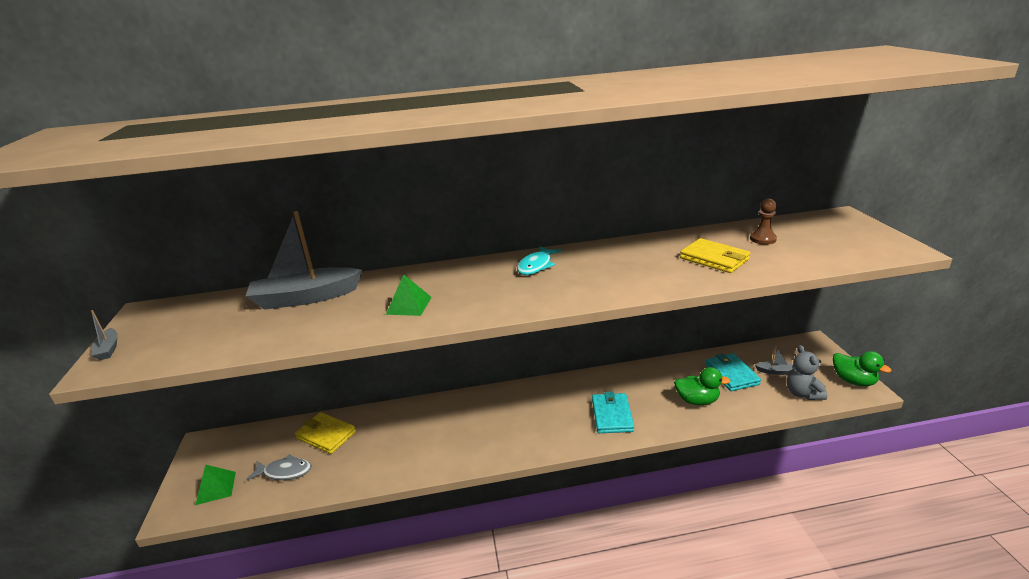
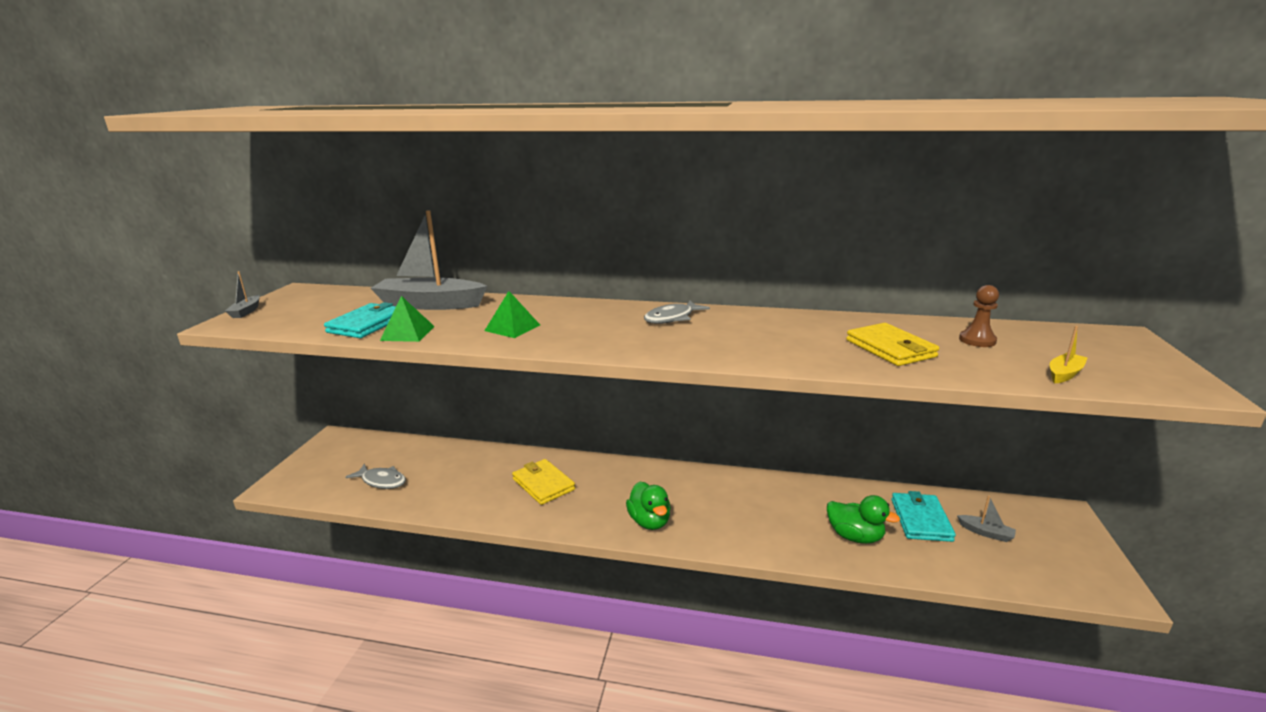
camera: 20 degrees right, 5 degrees down
green pyramid [195,465,236,505] -> green pyramid moved to [380,296,435,342]
yellow wallet [295,412,356,454] -> yellow wallet moved to [512,459,575,505]
turquoise fish [517,246,561,275] -> grey fish [644,300,710,324]
turquoise wallet [592,392,634,433] -> turquoise wallet moved to [324,302,396,338]
grey teddy bear [787,345,827,400] -> none
green duck [833,351,892,386] -> green duck moved to [626,481,671,530]
none -> yellow boat [1050,326,1087,383]

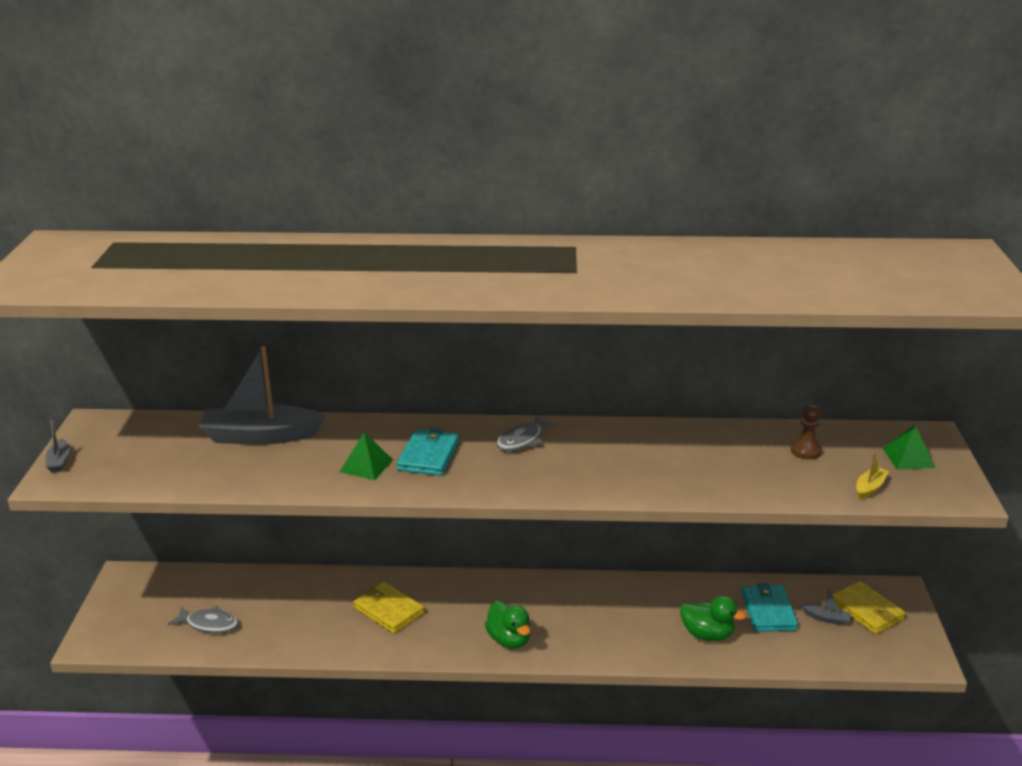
camera: 10 degrees left, 5 degrees up
turquoise wallet [324,302,396,338] -> turquoise wallet moved to [397,428,459,476]
green pyramid [380,296,435,342] -> green pyramid moved to [883,425,936,470]
yellow wallet [846,323,939,366] -> yellow wallet moved to [832,581,906,634]

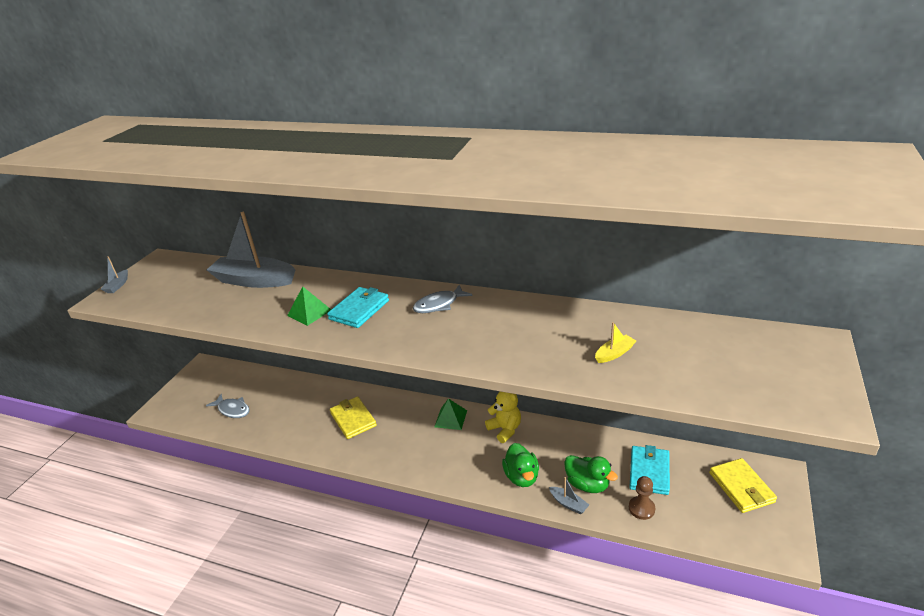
camera: 20 degrees right, 5 degrees up
green duck [485,601,531,649] -> green duck moved to [502,443,539,487]
brown pawn [791,405,822,460] -> brown pawn moved to [629,476,655,520]
grey boat [801,585,851,626] -> grey boat moved to [549,477,589,514]
yellow boat [856,452,889,499] -> yellow boat moved to [595,322,636,363]
green pyramid [883,425,936,470] -> green pyramid moved to [434,398,467,430]
none -> yellow teddy bear [485,392,521,443]

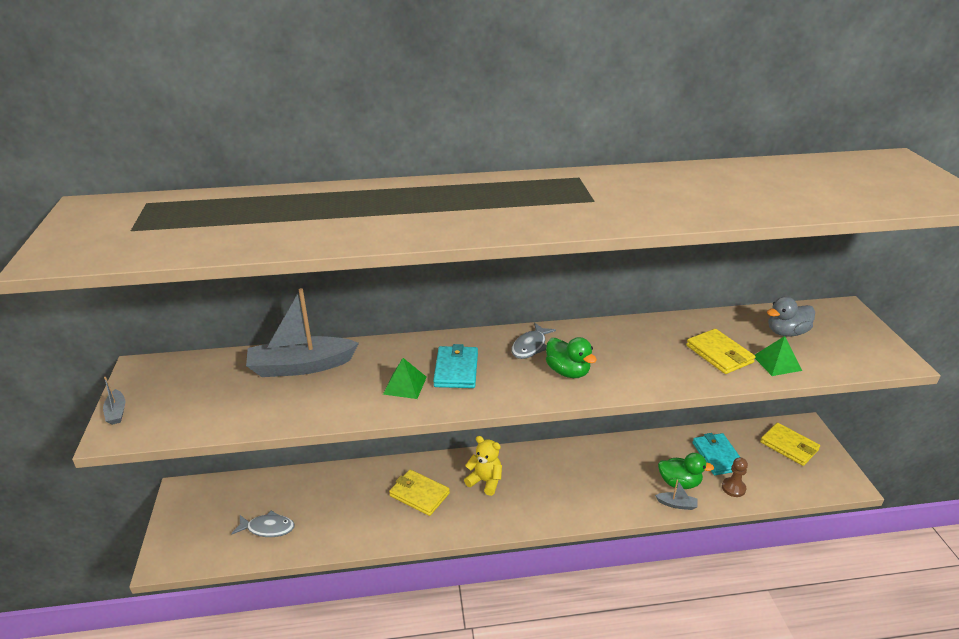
camera: 30 degrees left, 0 degrees up
green pyramid [434,398,467,430] -> green pyramid moved to [755,336,802,376]
yellow teddy bear [485,392,521,443] -> yellow teddy bear moved to [464,436,502,496]
green duck [502,443,539,487] -> green duck moved to [546,337,597,378]
yellow boat [595,322,636,363] -> yellow wallet [686,329,755,374]
none -> grey duck [767,297,815,337]

